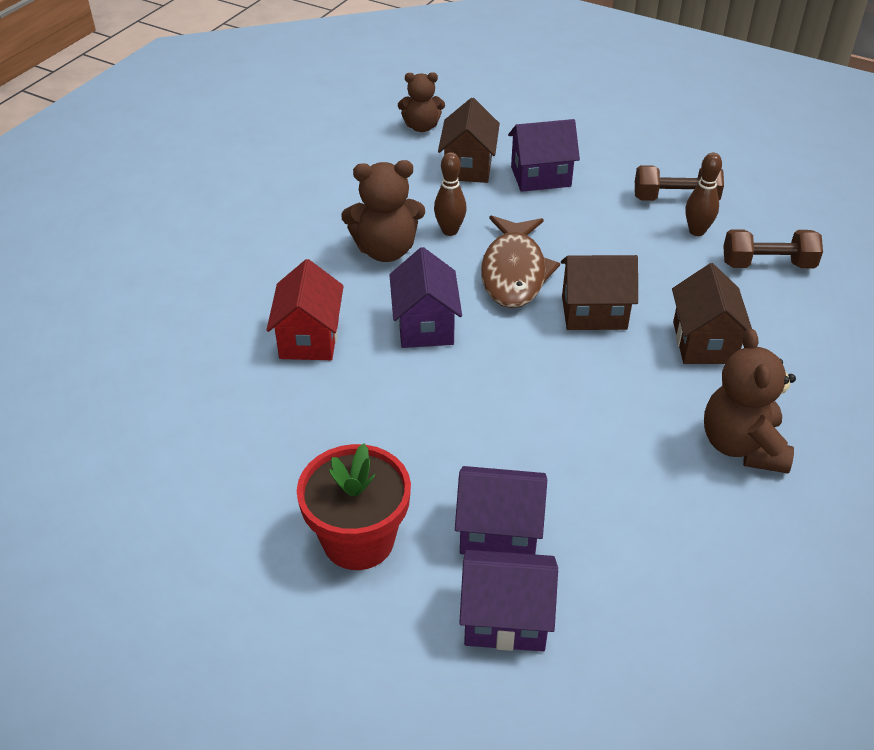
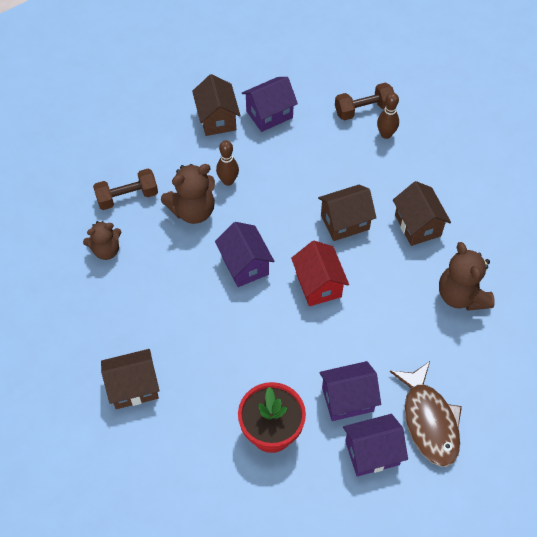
camera: 20 degrees left, 15 degrees up
red house [267,259,344,360] -> red house moved to [291,241,349,306]
brown teddy bear [398,72,445,132] -> brown teddy bear moved to [83,221,121,260]
brown fish [481,215,560,308] -> brown fish moved to [390,361,462,467]
brown dumbbell [723,229,823,268] -> brown dumbbell moved to [93,169,158,210]
none -> brown house [101,349,160,409]

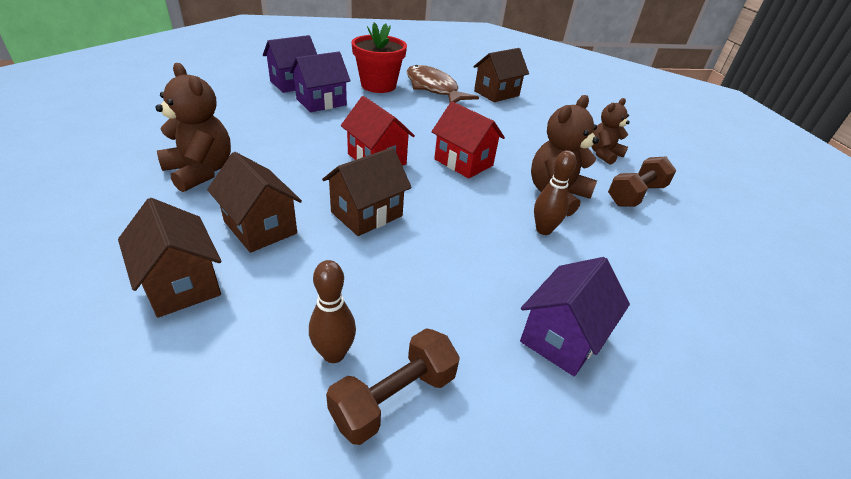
camera: 155 degrees right, 20 degrees down
brown house [192,74,240,136] -> brown house moved to [118,198,222,318]
purple house [215,222,274,287] -> red house [431,101,505,179]
brown fish [390,361,462,467] -> brown fish moved to [406,65,479,103]

